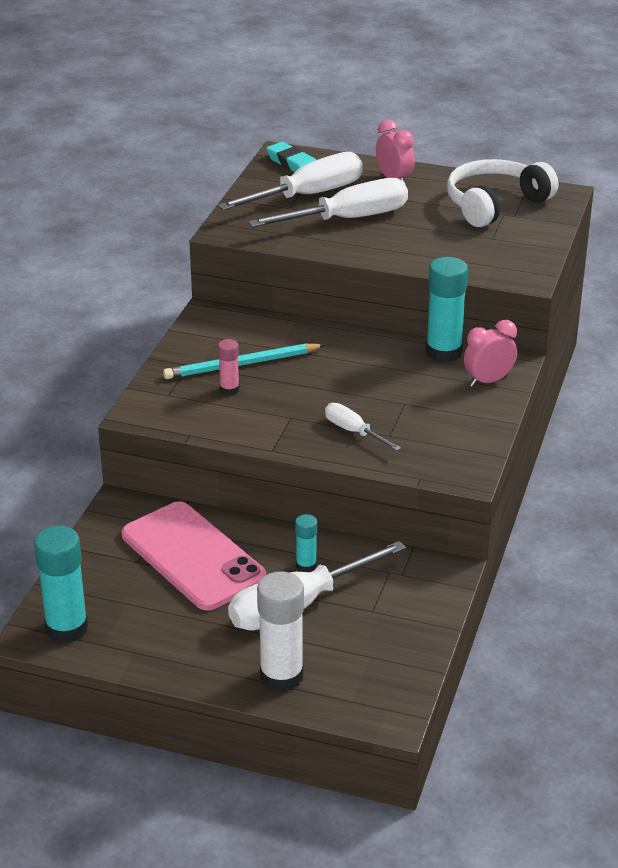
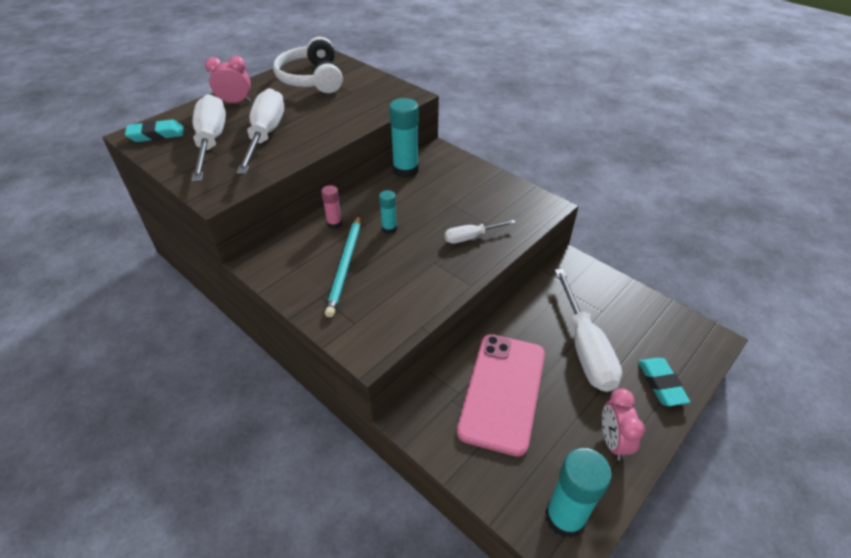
camera: 65 degrees left, 10 degrees up
pink phone [122,501,266,611] -> pink phone turned 60 degrees counterclockwise [457,334,545,457]
pink glue stick [218,339,239,395] -> pink glue stick moved to [321,185,342,229]
white glue stick [257,571,304,692] -> turquoise eraser [638,358,690,406]
turquoise glue stick [295,514,317,572] -> turquoise glue stick moved to [379,190,397,234]
pink clock [464,320,517,387] -> pink clock moved to [602,388,645,461]

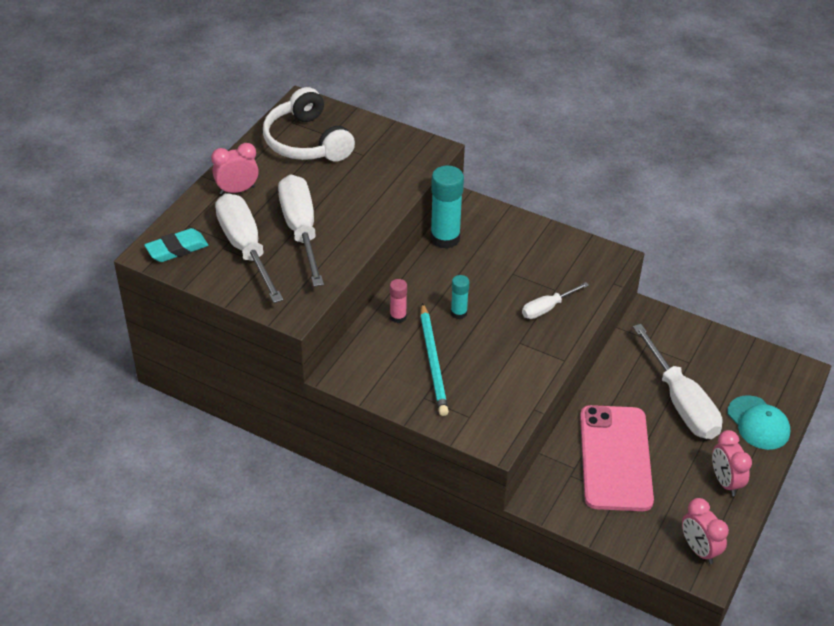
camera: 15 degrees left, 0 degrees up
turquoise glue stick [545,448,612,538] -> pink clock [682,498,729,564]
turquoise eraser [638,358,690,406] -> turquoise cap [727,395,790,450]

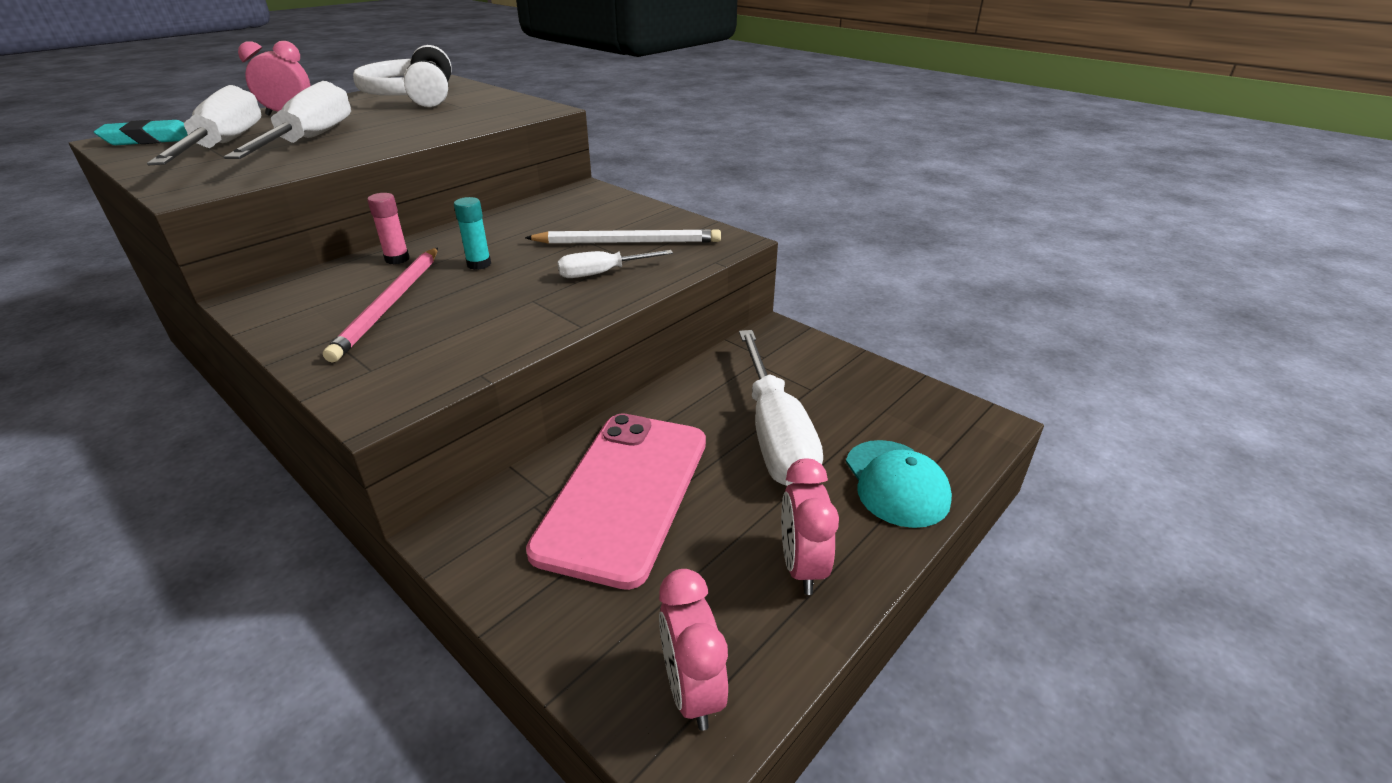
camera: 15 degrees right, 10 degrees down
turquoise pencil [420,303,449,416] -> pink pencil [323,247,438,362]
turquoise glue stick [430,165,464,249] -> none
none -> white pencil [525,229,721,244]

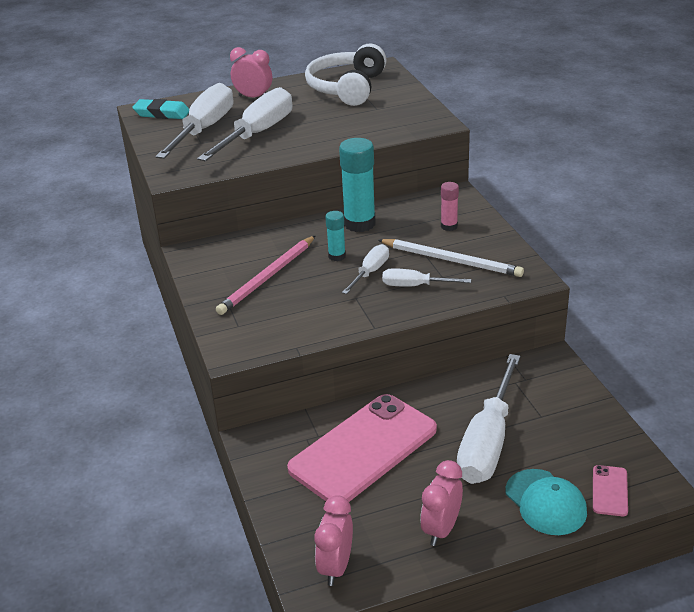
camera: 30 degrees right, 0 degrees up
pink glue stick [367,193,410,264] -> pink glue stick moved to [441,182,459,231]
turquoise cap [846,440,952,528] -> turquoise cap turned 45 degrees counterclockwise [505,469,587,535]
none -> turquoise glue stick [339,138,375,232]
none -> white screwdriver [342,244,389,294]
none -> pink phone [593,465,628,516]

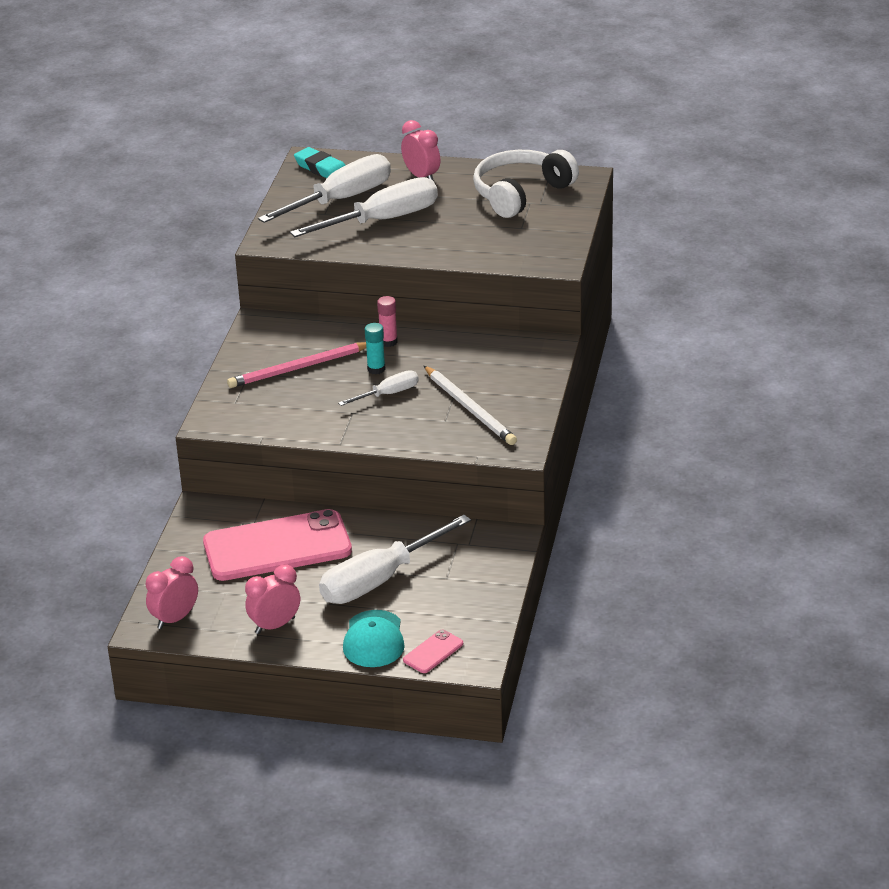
camera: 30 degrees right, 0 degrees up
turquoise glue stick [339,138,375,232] -> none
white screwdriver [382,268,471,287] -> none
pink glue stick [441,182,459,231] -> pink glue stick moved to [377,296,398,347]

